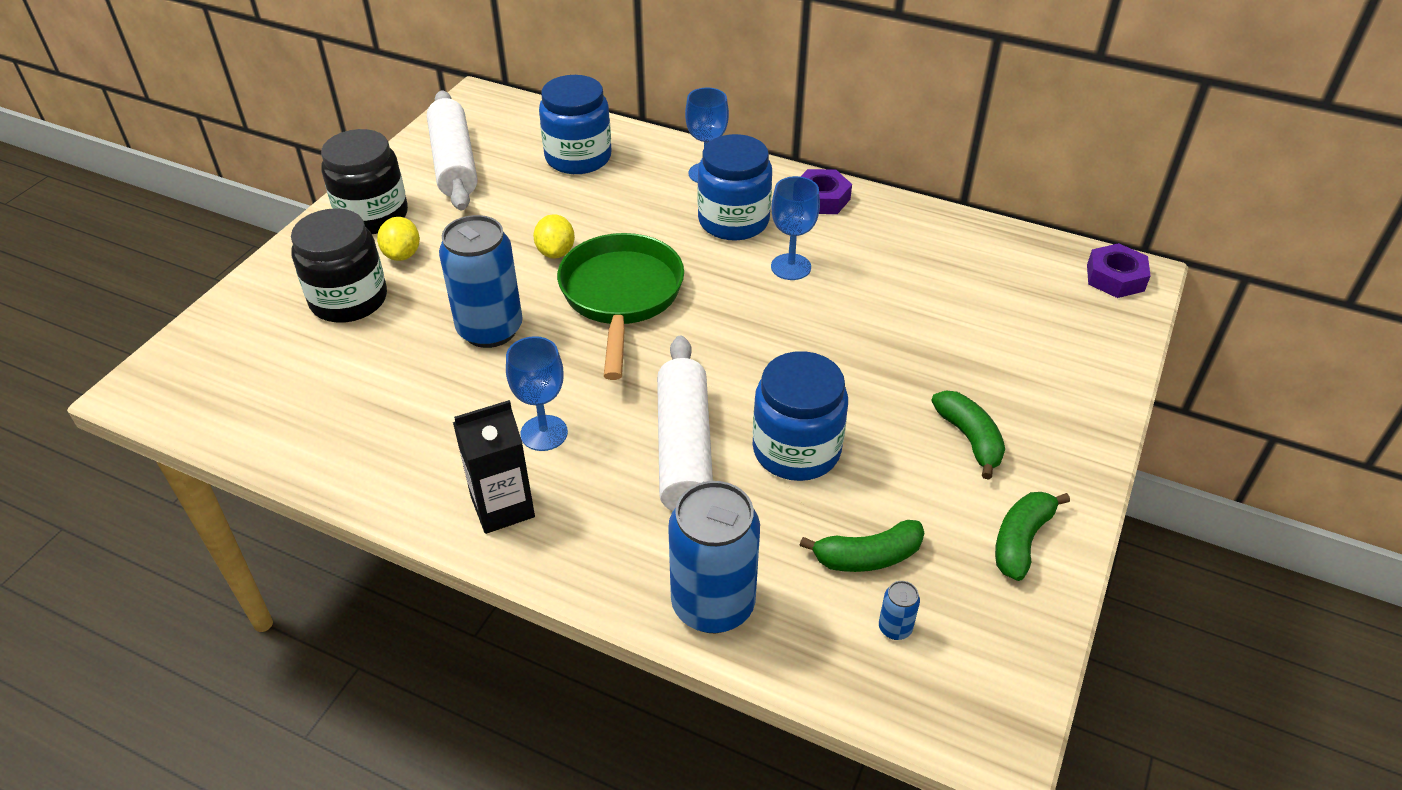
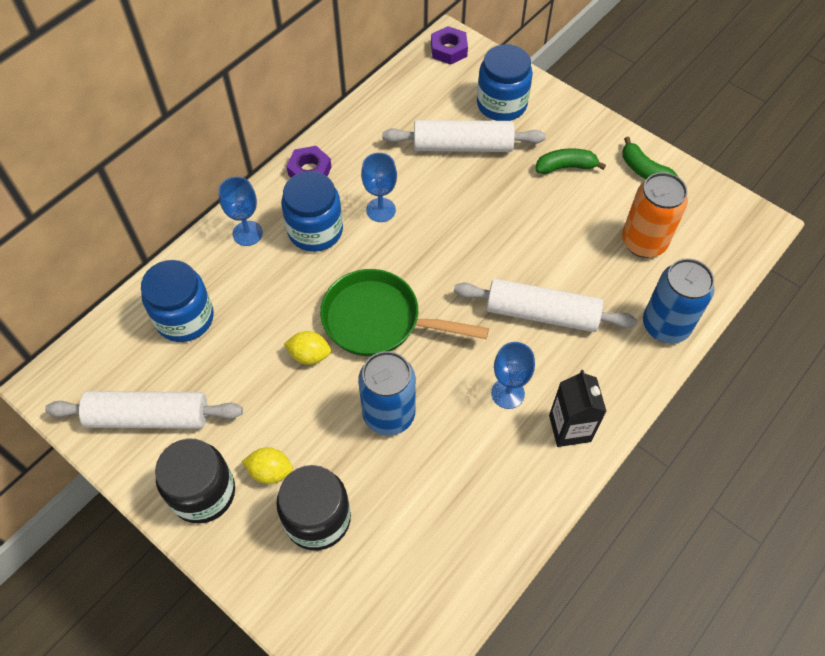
camera: 75 degrees left, 15 degrees up
blue jar [753,351,848,481] -> blue jar moved to [477,44,533,121]
green banana [799,520,924,572] -> orange can [622,172,688,258]
blue can [879,581,920,640] -> none
none -> white rolling pin [382,120,546,152]

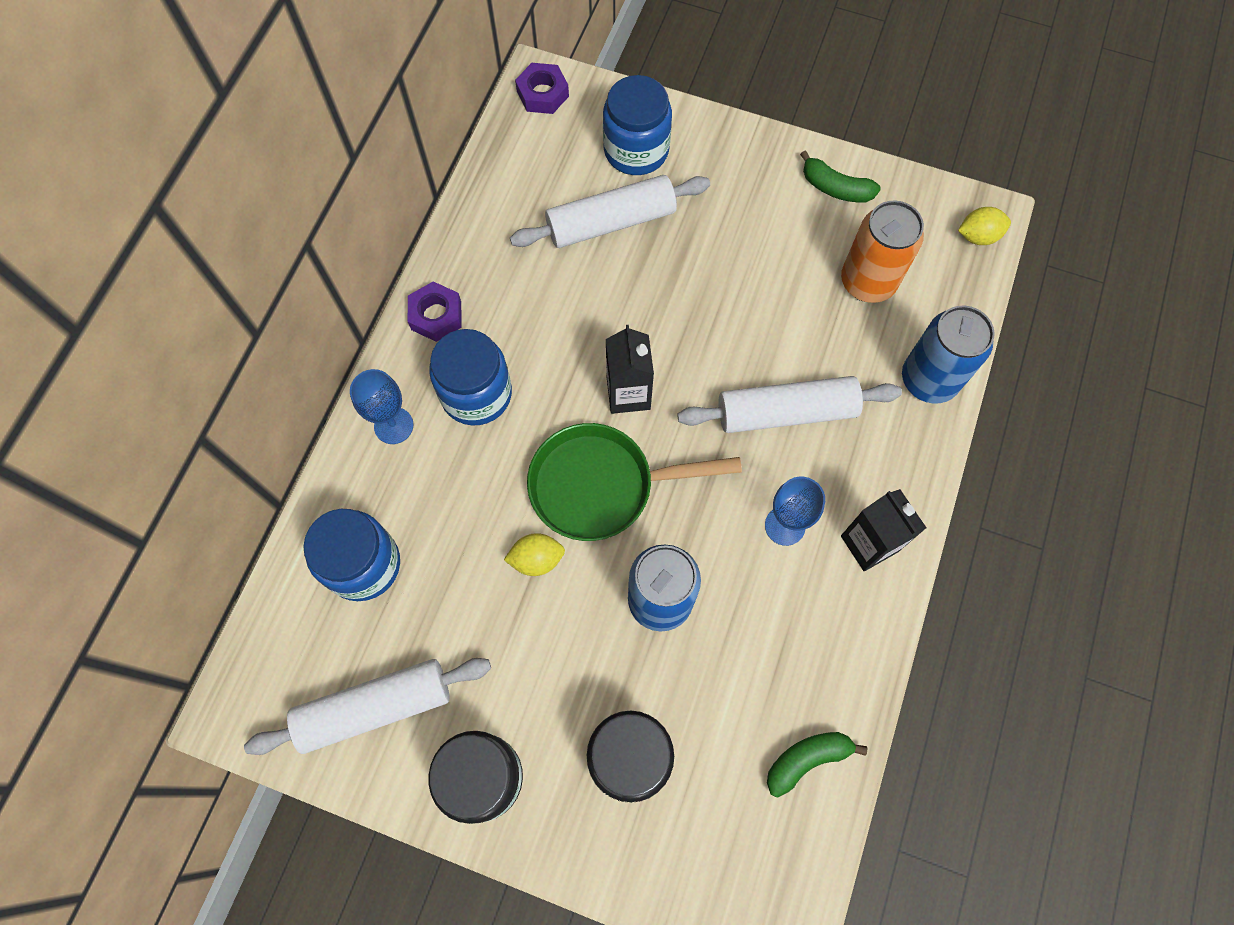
camera: 20 degrees left, 10 degrees up
yellow lemon [242,447,293,484] -> yellow lemon moved to [958,207,1011,245]
blue goblet [361,153,397,222] -> none
green banana [536,148,606,174] -> green banana moved to [767,732,868,798]
none -> black carton [606,325,654,414]

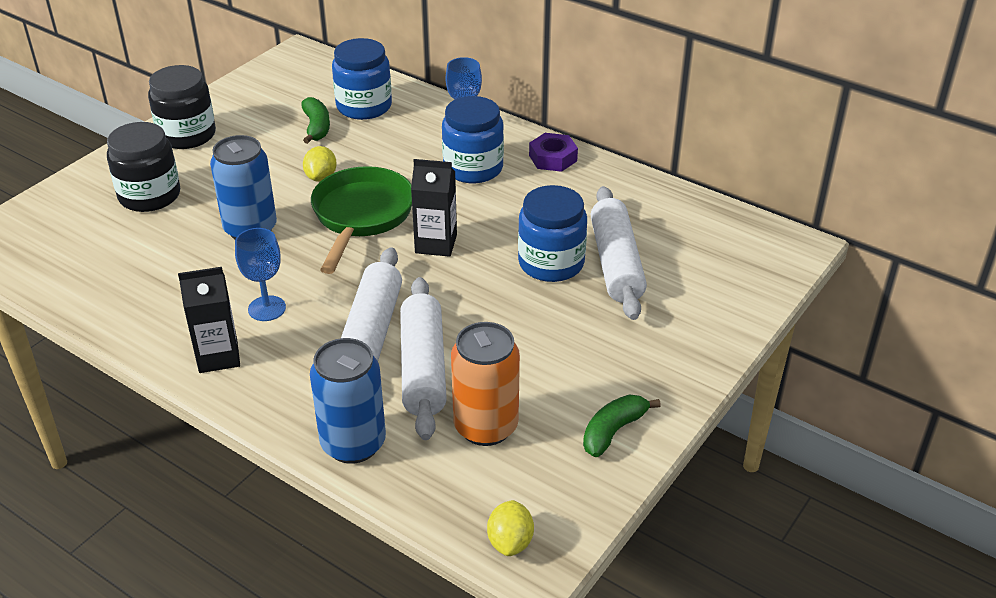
camera: 105 degrees right, 30 degrees down
white rolling pin [244,658,491,755] -> white rolling pin moved to [400,277,447,440]
purple nut [515,63,569,114] -> none
blue jar [603,75,672,175] -> blue jar moved to [518,185,587,282]
green banana [767,732,868,798] -> green banana moved to [301,97,330,144]

